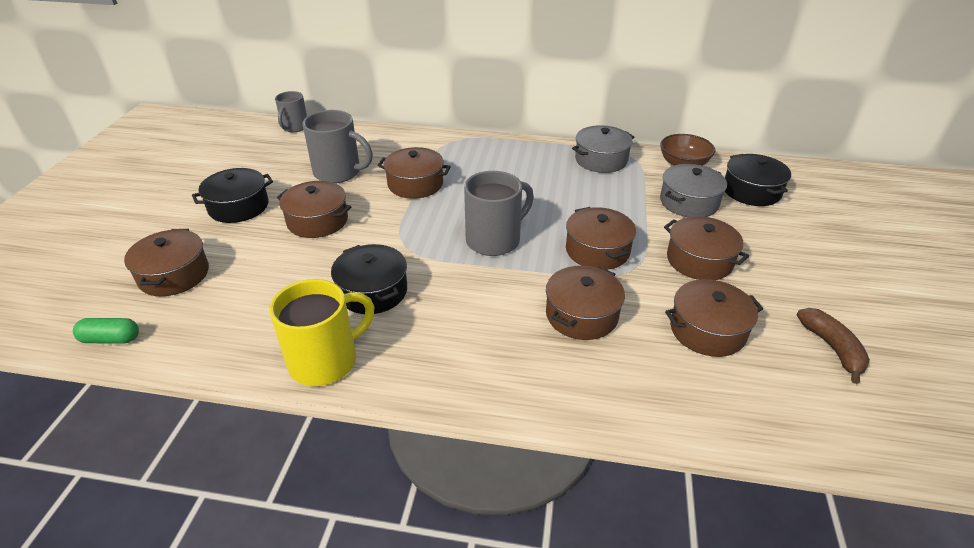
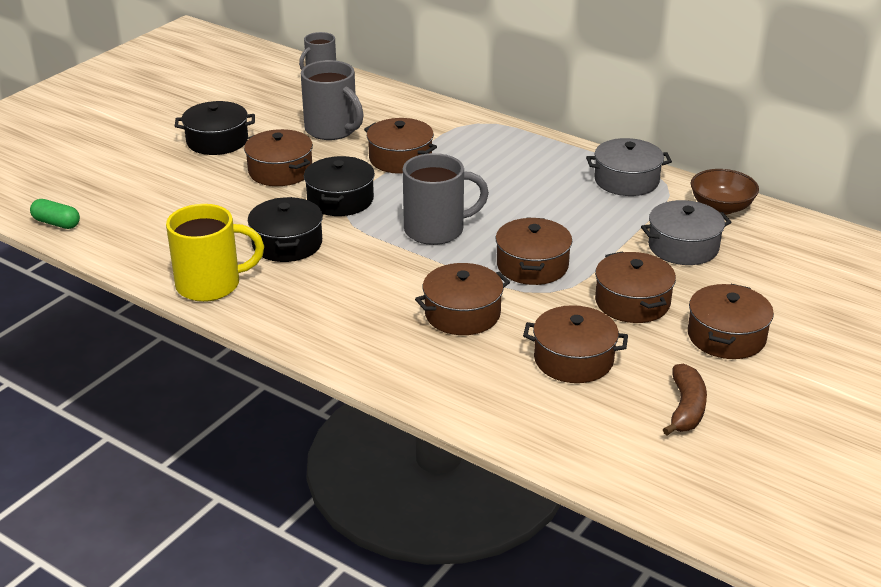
camera: 25 degrees right, 5 degrees down
brown pot [124,229,209,296] -> brown pot moved to [688,284,774,359]
black pot [725,154,791,206] -> black pot moved to [304,156,375,216]

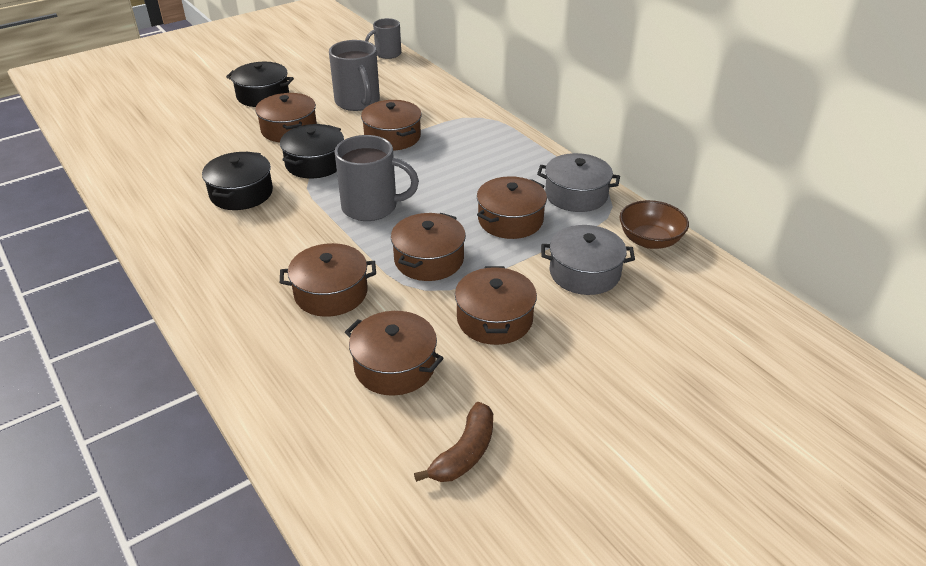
camera: 20 degrees right, 5 degrees up
green capsule [30,199,80,229] -> none
yellow mug [166,204,264,302] -> none
brown pot [688,284,774,359] -> brown pot moved to [477,176,547,239]

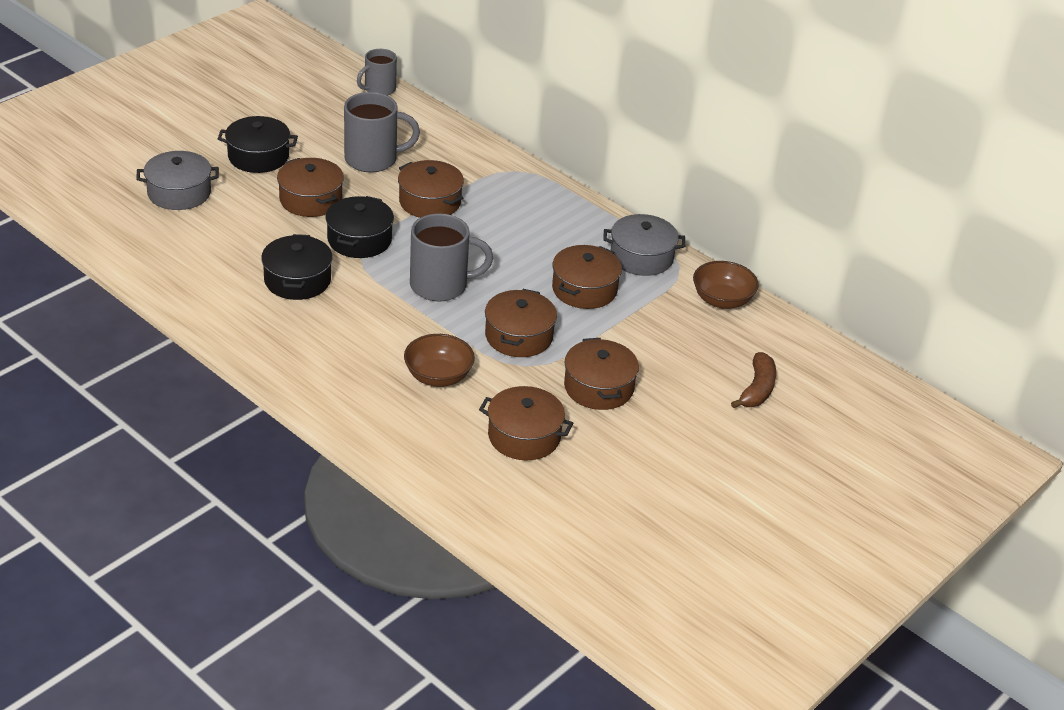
camera: 15 degrees left, 0 degrees up
brown pot [280,243,376,317] -> brown bowl [404,334,475,387]
grey mug [329,40,380,111] -> grey mug turned 60 degrees counterclockwise [344,92,420,173]
brown banana [414,402,493,482] -> brown banana moved to [731,352,776,408]
grey pot [541,225,635,295] -> grey pot moved to [136,151,219,210]

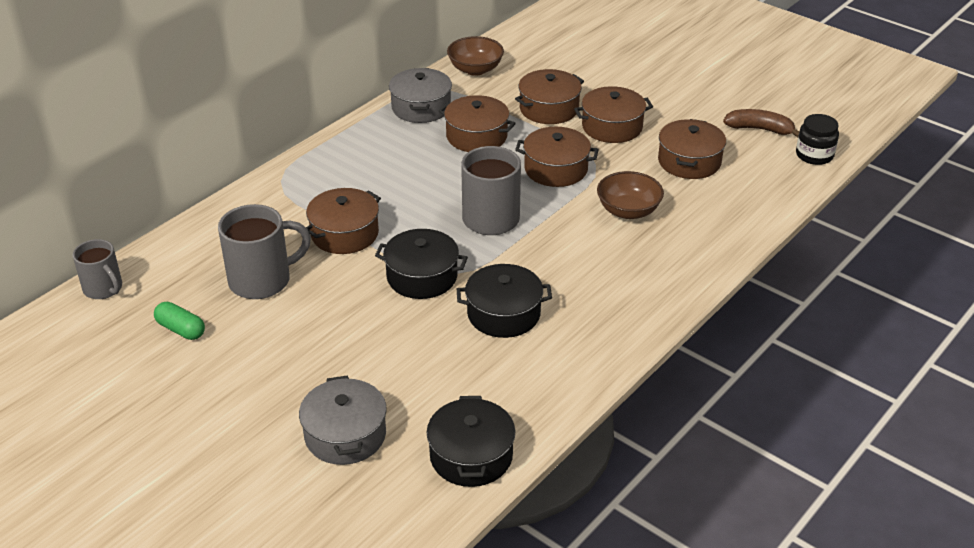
camera: 90 degrees left, 0 degrees up
black pot [218,116,298,173] -> black pot moved to [427,396,515,487]
brown pot [277,158,344,217] -> brown pot moved to [515,69,584,124]
grey mug [344,92,420,173] -> grey mug turned 75 degrees clockwise [218,204,311,299]
brown banana [731,352,776,408] -> brown banana moved to [723,109,800,137]
none -> green capsule [154,302,205,340]
none -> black jar [796,114,839,165]

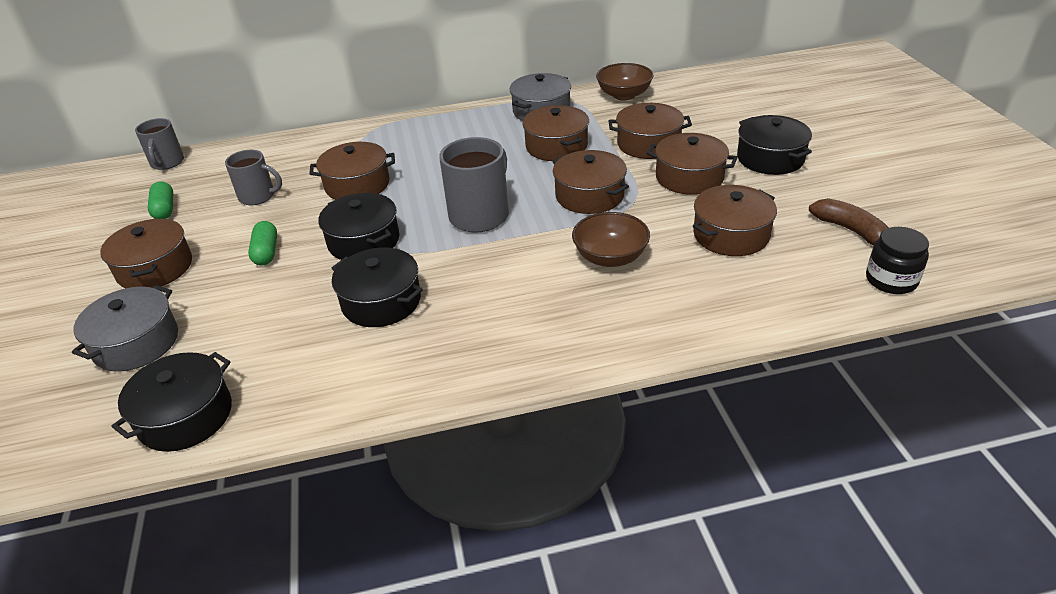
camera: 40 degrees right, 0 degrees up
grey mug [218,204,311,299] -> grey mug [225,150,282,205], size x0.63
none -> brown pot [100,218,192,288]
none -> green capsule [248,221,277,265]
none -> black pot [737,115,812,175]

